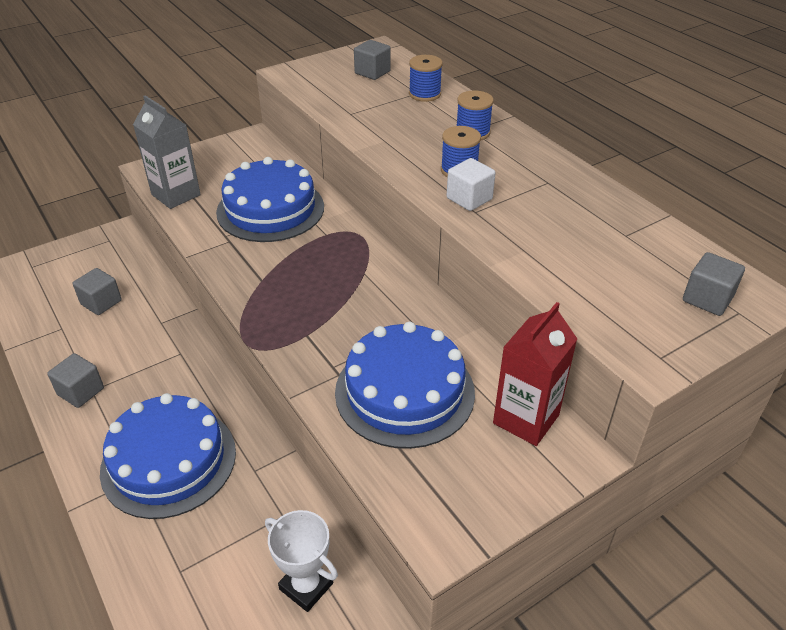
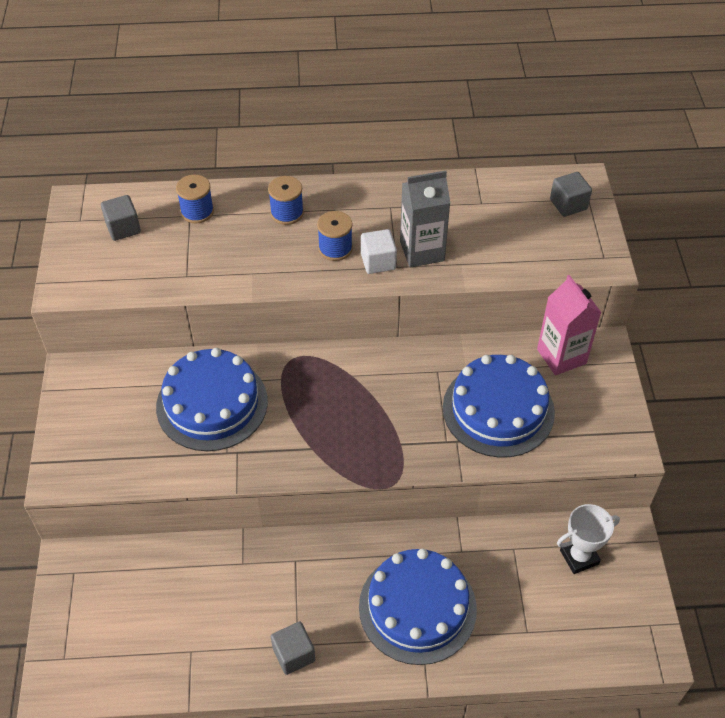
camera: 60 degrees left, 10 degrees up
grey cube [73,268,122,315] -> none
grey carton [133,95,201,209] -> grey carton moved to [400,170,450,268]
red carton [493,302,577,446] -> pink carton [537,275,602,376]

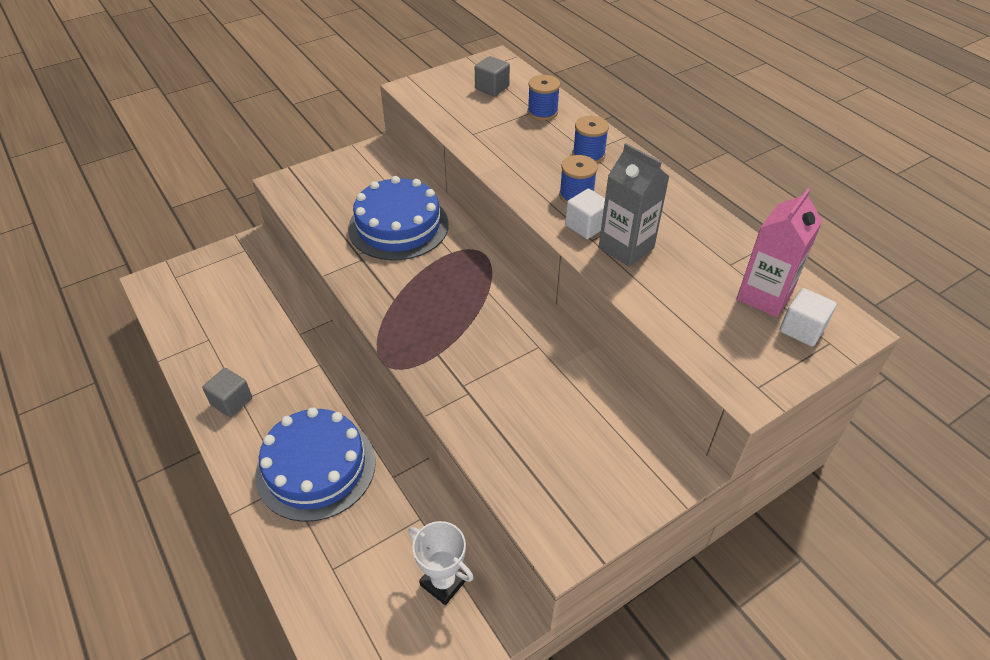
camera: 60 degrees right, 5 degrees down
blue cake [443,355,555,458] -> none
pink carton [537,275,602,376] -> pink carton moved to [736,188,823,317]
grey cube [550,172,592,217] -> white cube [780,288,837,346]

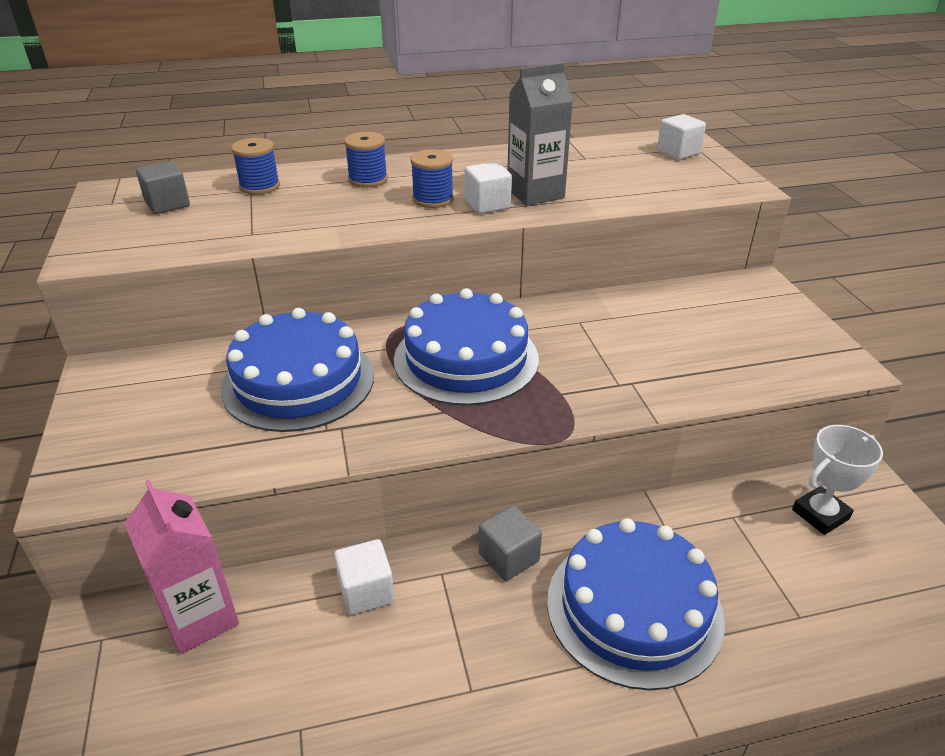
camera: 70 degrees left, 10 degrees down
grey cube [202,368,252,417] -> grey cube moved to [479,505,542,581]
pink carton [736,188,823,317] -> pink carton moved to [124,479,239,654]
none -> white cube [334,539,395,615]
none -> blue cake [394,288,539,406]

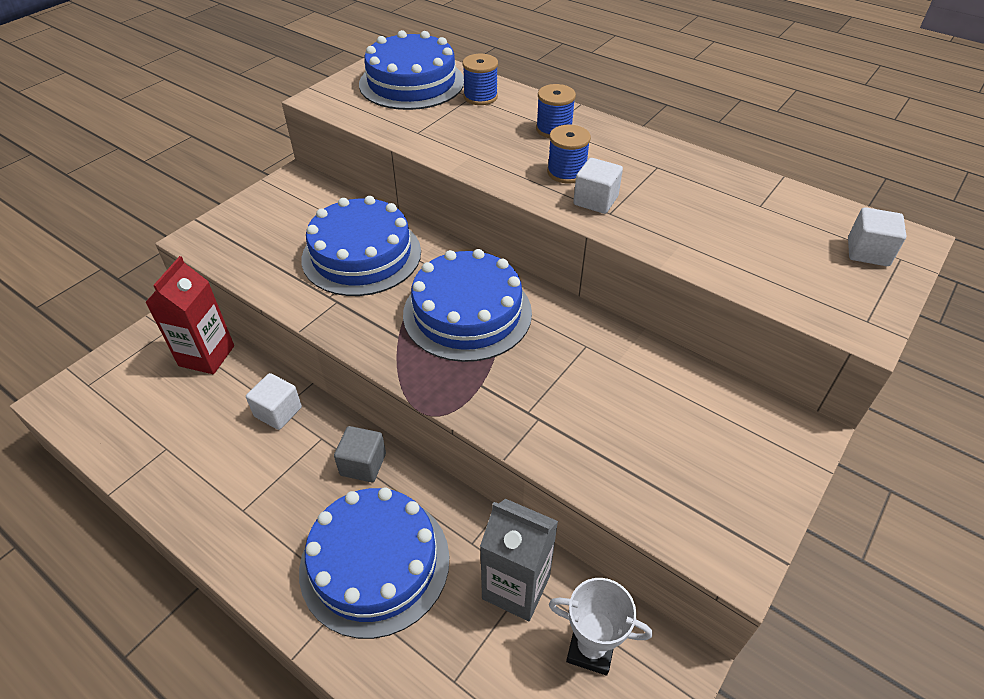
camera: 50 degrees right, 10 degrees up
pink carton [124,479,239,654] -> red carton [145,256,234,374]
grey cube [136,161,190,214] -> blue cake [359,30,464,110]
grey carton [507,63,573,206] -> grey carton moved to [480,499,558,621]

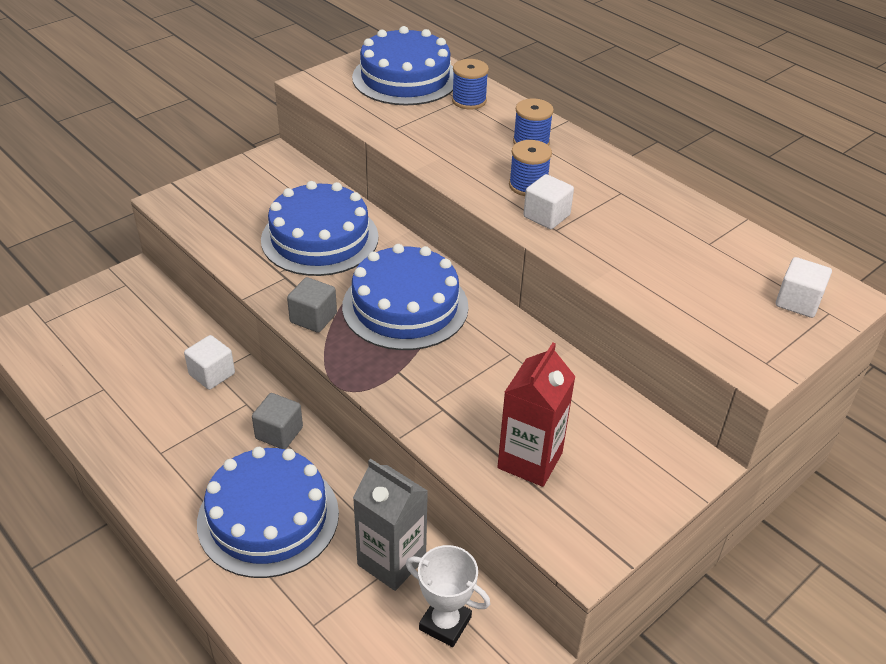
camera: 10 degrees right, 5 degrees down
red carton [145,256,234,374] -> red carton moved to [497,343,576,487]
none -> grey cube [287,277,337,333]

